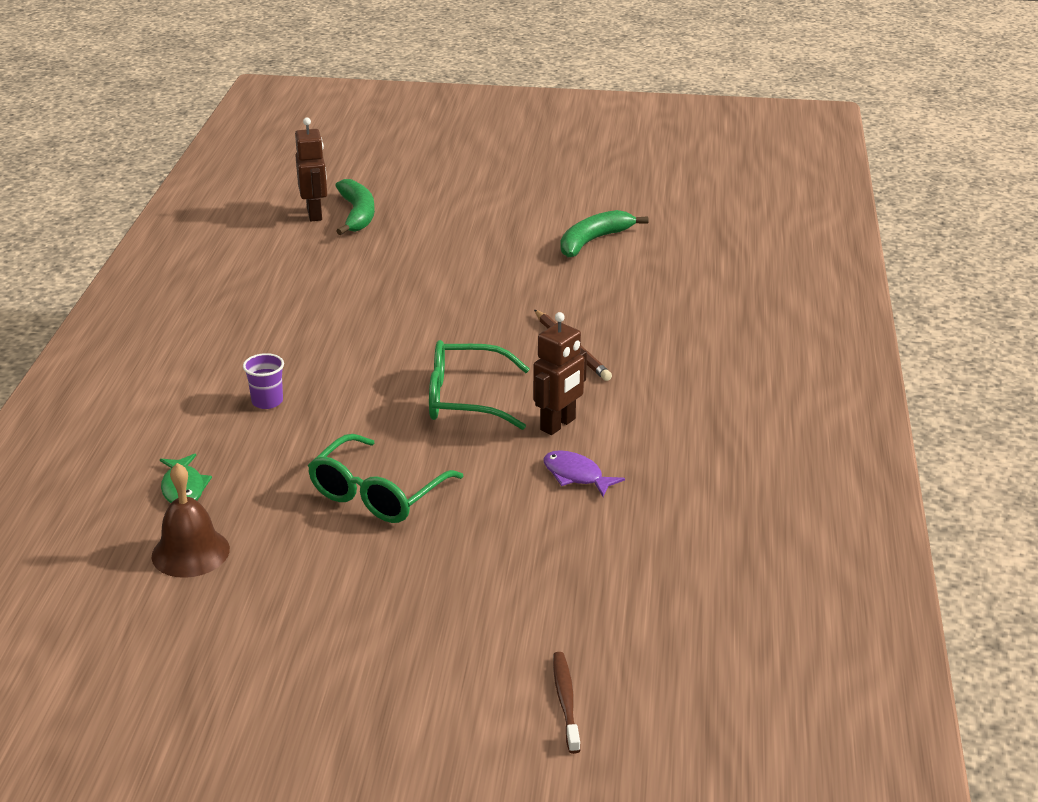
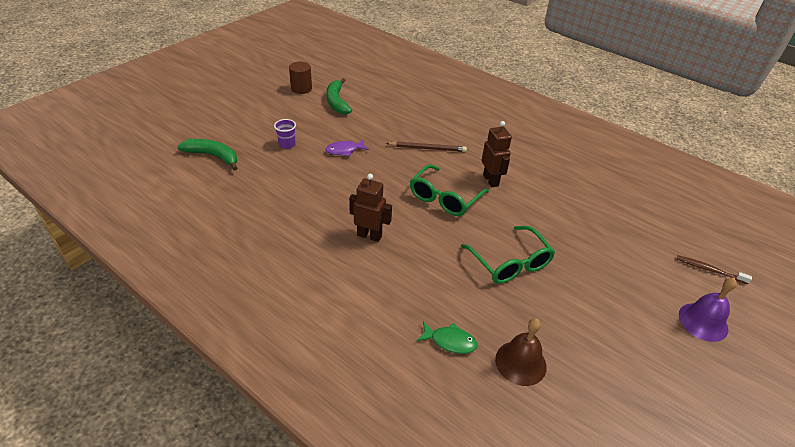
camera: 60 degrees left, 10 degrees up
purple cup [243,353,284,409] -> purple cup moved to [274,119,296,149]
brown robot [295,118,327,221] -> brown robot moved to [349,174,392,242]
purple fish [544,450,625,497] -> purple fish moved to [326,139,369,157]
none -> brown cylinder [289,61,312,94]
none -> purple bell [679,278,737,342]

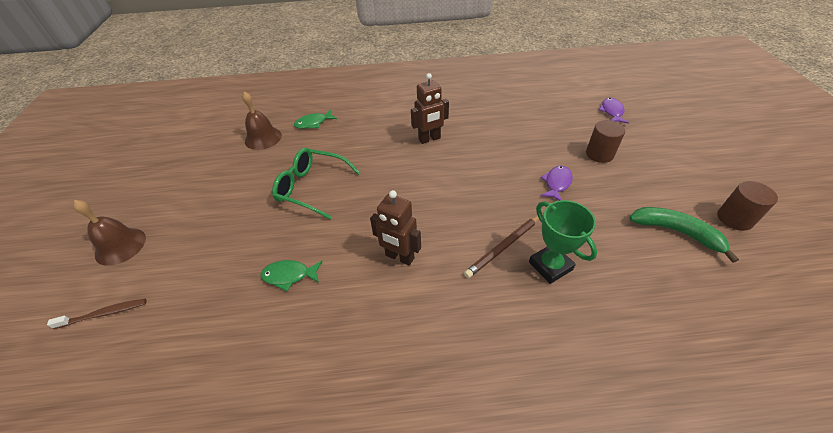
camera: 140 degrees right, 5 degrees up
green banana [177,139,237,171] -> purple fish [599,97,629,124]
purple cup [274,119,296,149] -> brown cylinder [586,120,625,163]
green glasses [410,164,489,216] -> none
purple bell [679,278,737,342] -> brown bell [73,200,146,266]
none -> green fish [261,260,323,291]
none -> green trophy [529,200,597,284]

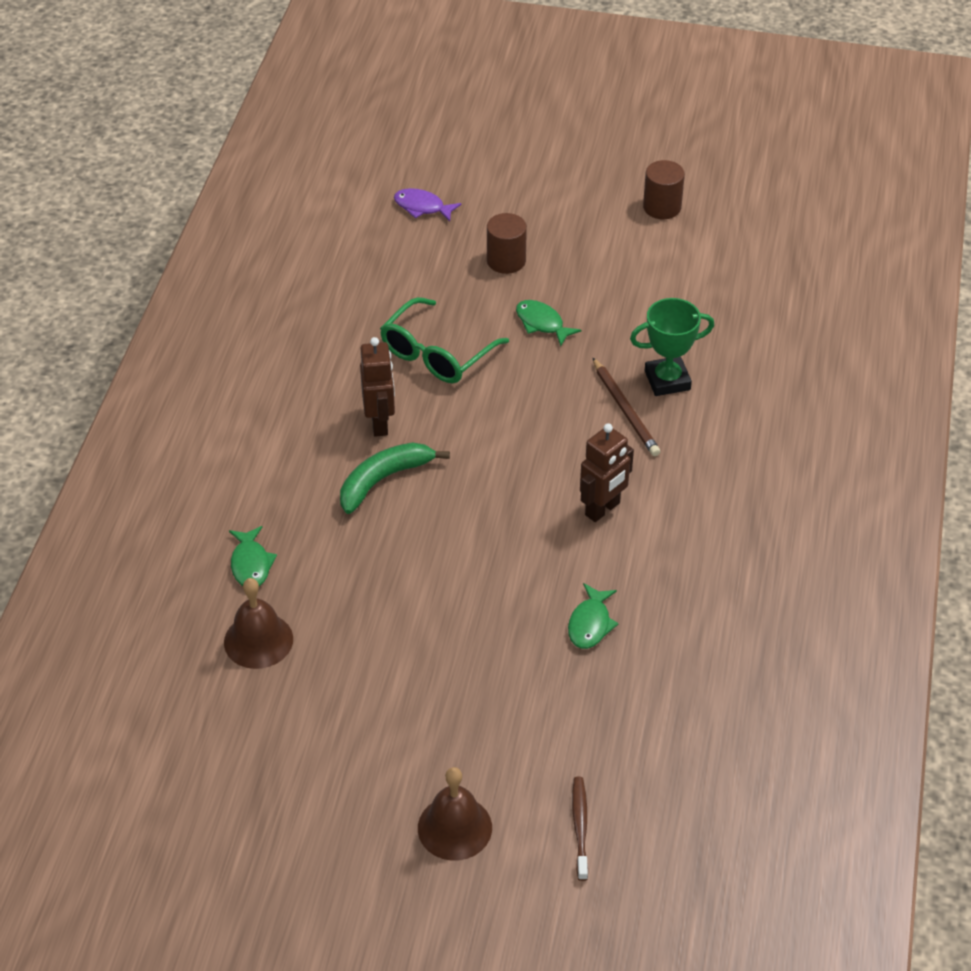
camera: 75 degrees left, 0 degrees up
green glasses [272,148,361,219] -> green glasses moved to [380,297,509,383]
purple fish [540,166,573,201] -> green fish [516,300,581,346]
green banana [629,207,739,263] -> green banana moved to [340,443,450,514]

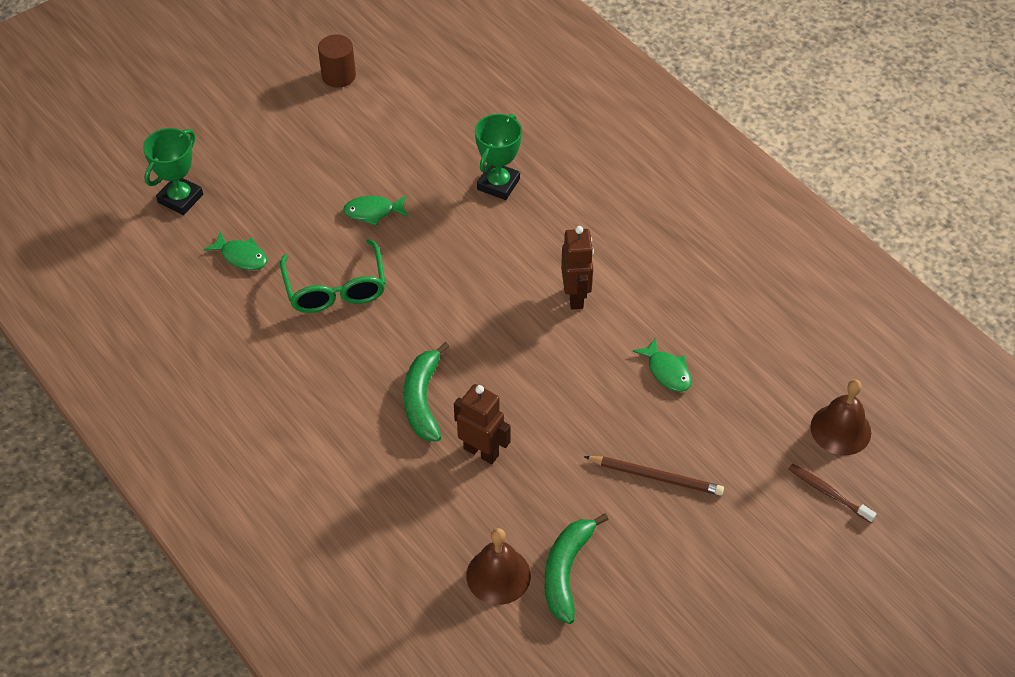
camera: 50 degrees left, 5 degrees up
green fish [229,526,277,586] -> green fish moved to [203,232,267,270]
brown robot [360,337,395,437] -> brown robot moved to [454,384,511,464]
purple fish [394,188,462,222] -> green trophy [143,128,203,215]
brown bell [418,767,492,860] -> brown bell moved to [810,379,871,455]
brown cylinder [487,213,527,274] -> none
brown pencil [593,358,660,456] -> brown pencil moved to [584,456,724,496]
none -> green banana [545,513,609,624]

